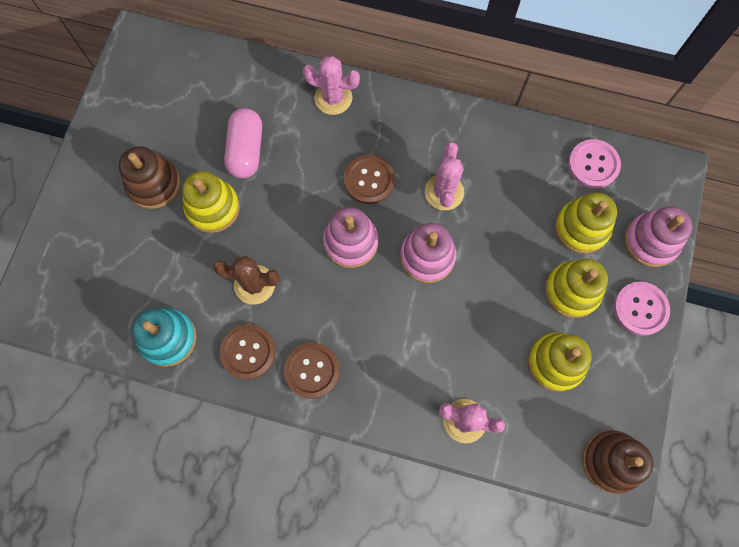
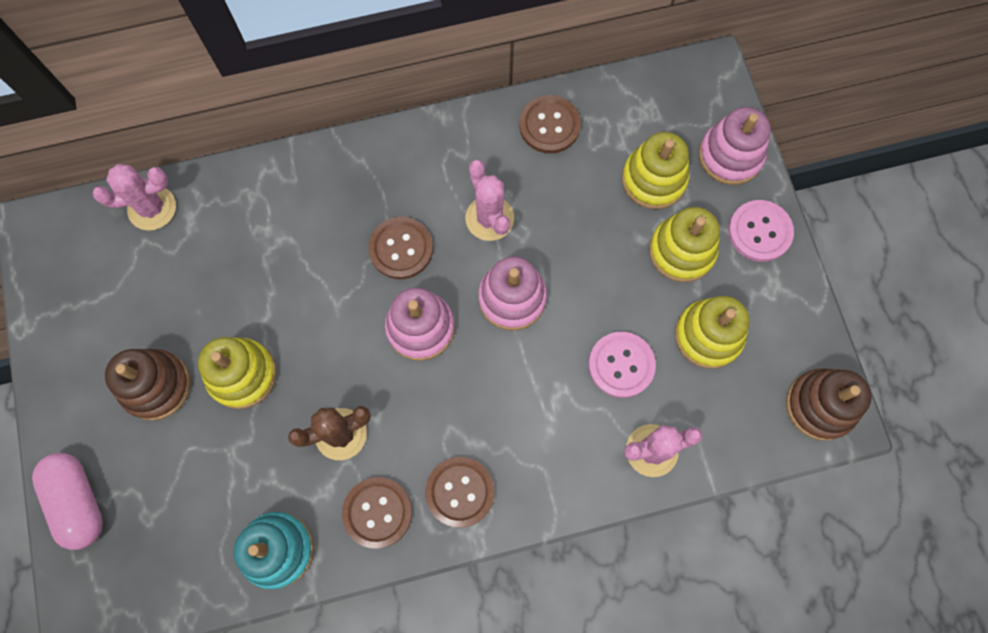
camera: 30 degrees left, 0 degrees up
pink capsule [224,108,262,179] -> pink capsule moved to [32,453,103,550]
pink cactus [303,56,360,115] -> pink cactus moved to [93,164,176,230]
pink button [568,139,621,188] -> pink button moved to [588,332,656,398]
none -> brown button [519,95,581,154]

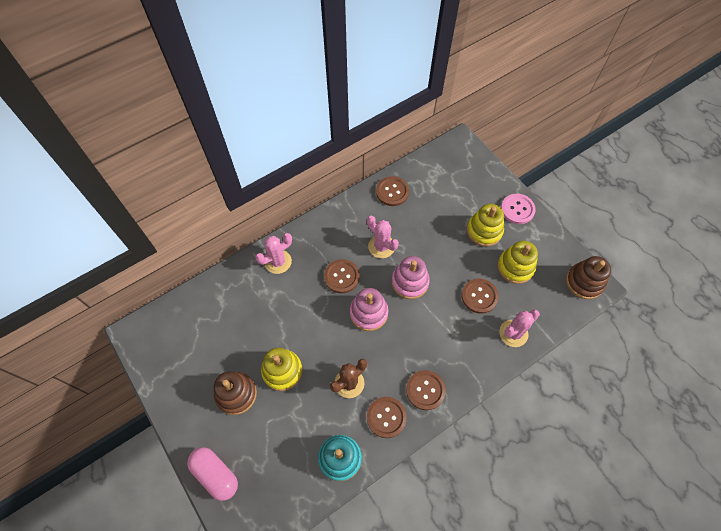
camera: 20 degrees left, 10 degrees down
pink cactus [93,164,176,230] -> pink cactus moved to [255,233,292,274]
pink button [588,332,656,398] -> brown button [462,279,499,314]
yellow stacking toy [622,132,689,209] -> none
pink stacking toy [699,107,771,185] -> none

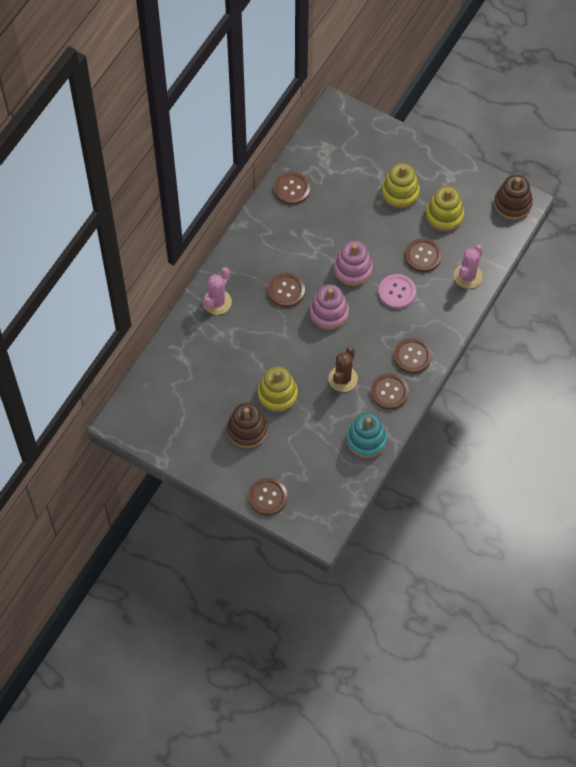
camera: 25 degrees left, 0 degrees up
pink capsule [187,447,238,501] -> brown button [248,478,287,516]
pink cactus [367,216,399,258] -> none
pink button [501,194,536,224] -> pink button moved to [379,274,416,309]

